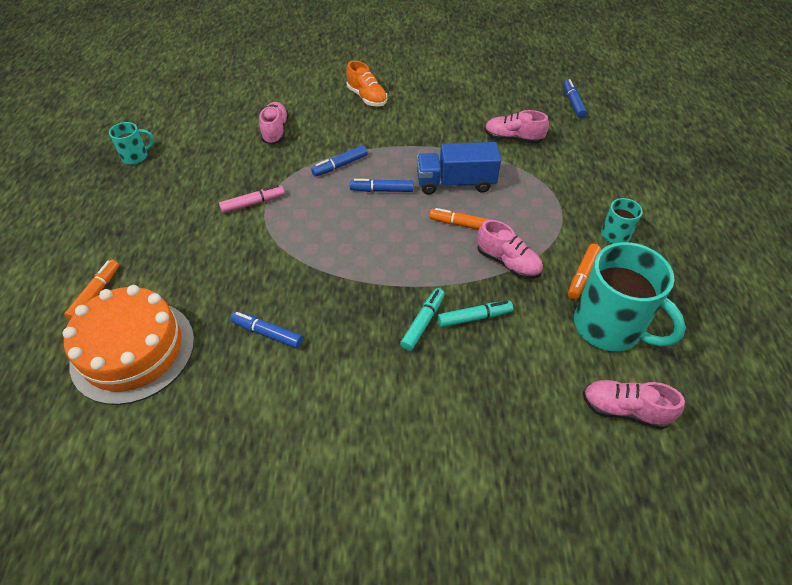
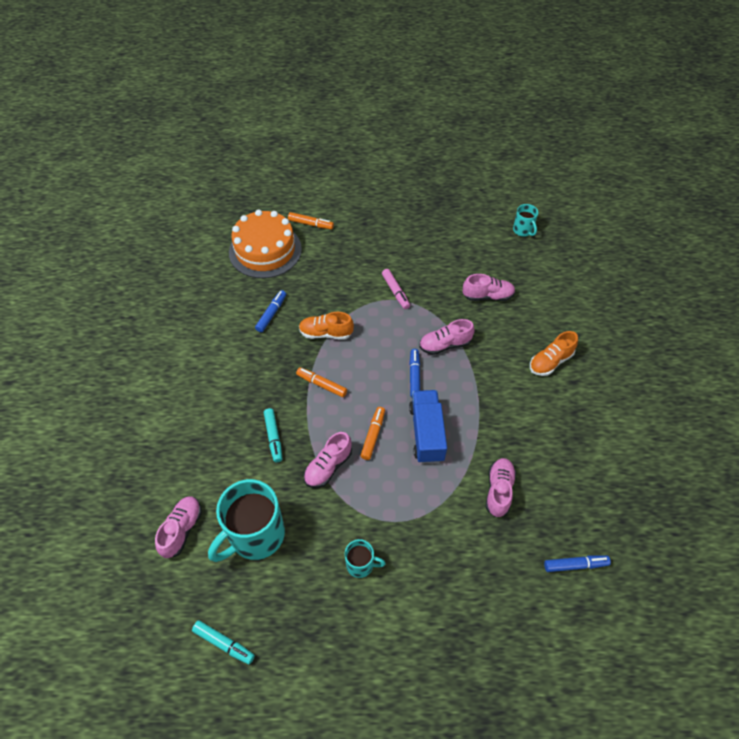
camera: 90 degrees right, 5 degrees up
turquoise mug [109,122,154,164] -> turquoise mug moved to [513,204,538,237]
blue marker [311,145,368,176] -> pink shoe [419,319,475,355]
turquoise marker [400,288,445,351] -> turquoise marker moved to [192,620,255,664]
orange marker [568,244,601,300] -> orange marker moved to [296,367,347,397]
none -> orange shoe [299,312,354,340]

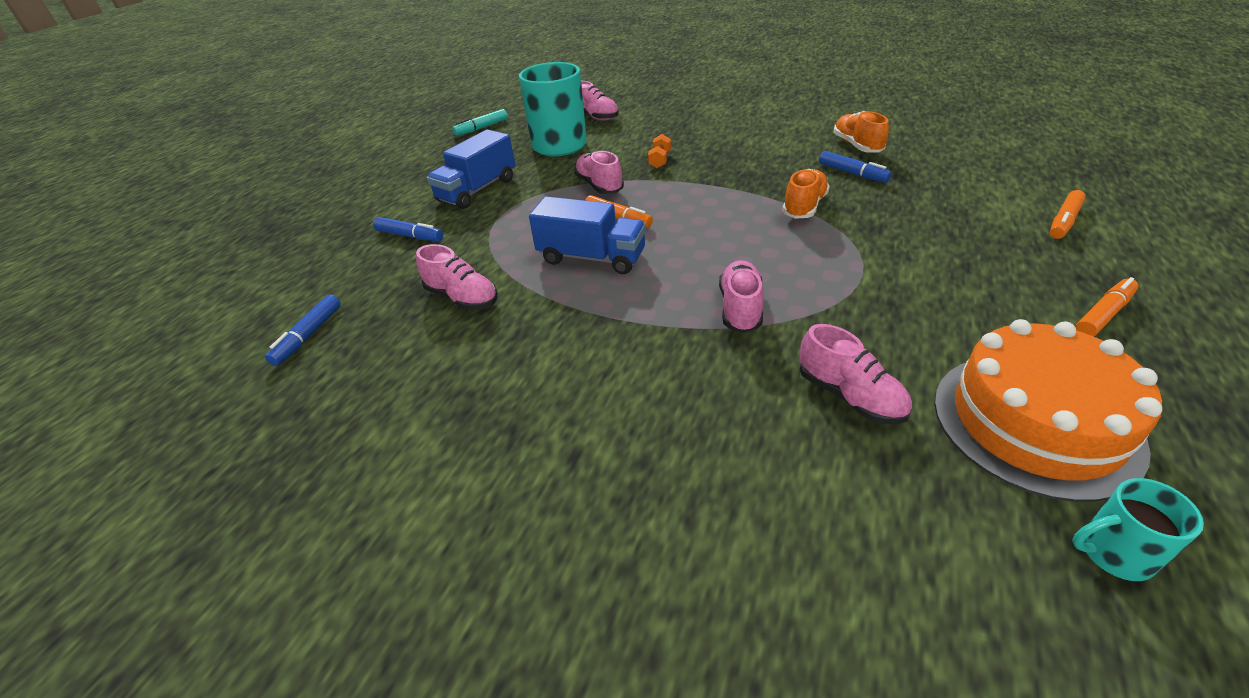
camera: 115 degrees right, 15 degrees down
orange cake [229,209,302,278] -> orange cake moved to [934,319,1162,502]
turquoise marker [264,408,282,462] -> orange dumbbell [648,134,671,168]
orange marker [296,367,347,397] -> orange marker moved to [1076,277,1138,337]
turquoise mug [345,539,386,578] -> blue truck [427,129,515,209]
pink marker [382,269,410,309] -> none
blue marker [409,349,420,398] -> blue marker moved to [373,217,443,241]
pink shoe [463,274,515,301] -> pink shoe turned 60 degrees counterclockwise [800,324,912,424]
orange shoe [530,331,578,376] -> orange shoe moved to [833,111,889,153]

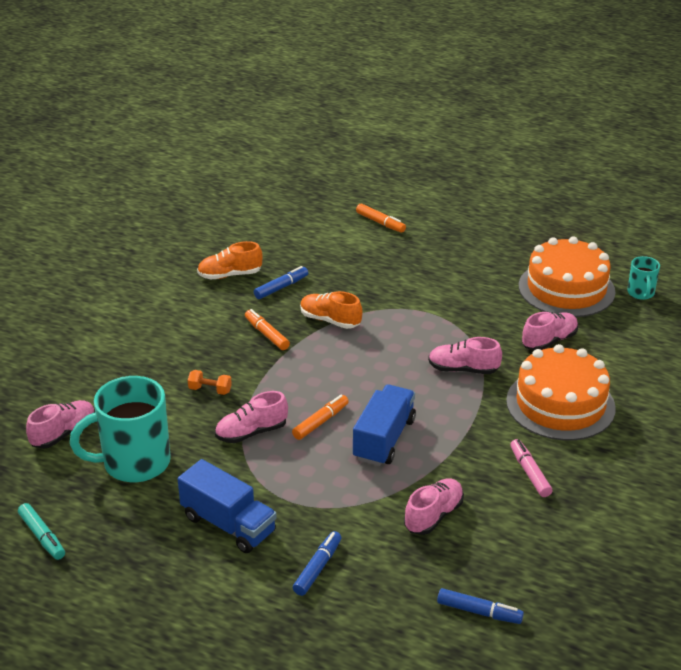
camera: 90 degrees left, 5 degrees down
orange marker [1076,277,1138,337] -> orange marker moved to [245,309,290,350]
none -> orange cake [506,344,616,441]
none -> pink marker [510,439,552,497]

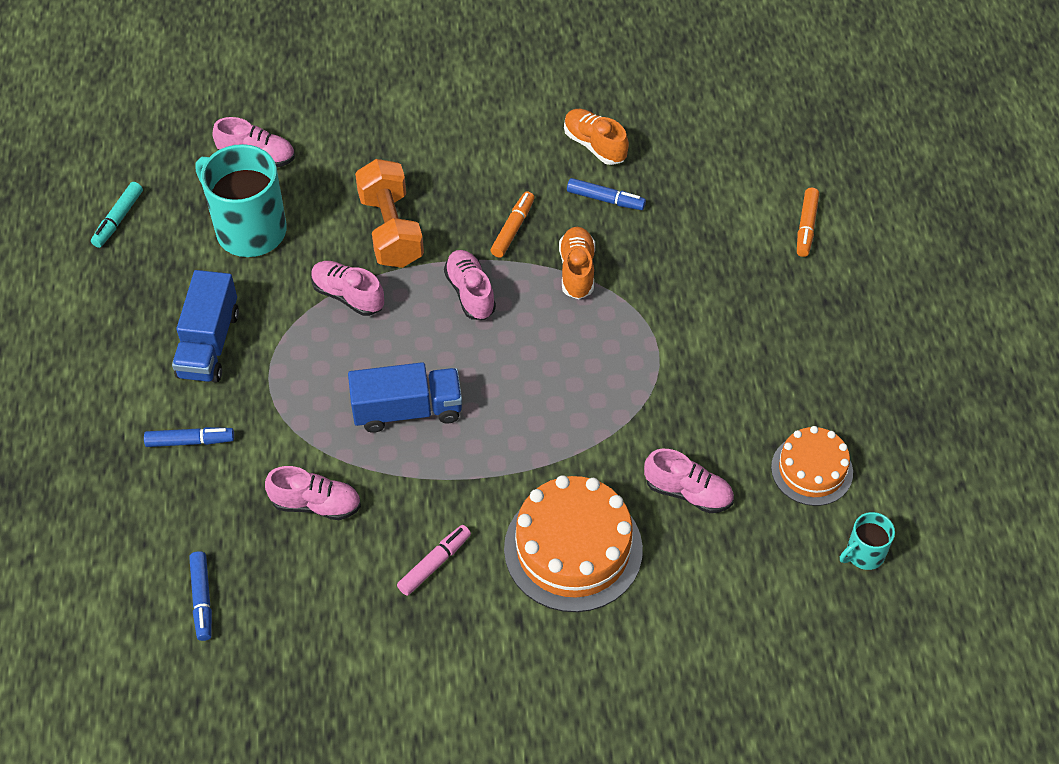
camera: 60 degrees right, 20 degrees up
orange dumbbell [188,370,232,395] -> orange dumbbell [355,159,424,268], size x2.25
orange marker [292,395,349,440] -> none
pink shoe [428,337,502,374] -> pink shoe moved to [444,250,496,320]
orange cake [519,236,616,317] -> orange cake [771,426,853,506], size x0.61

